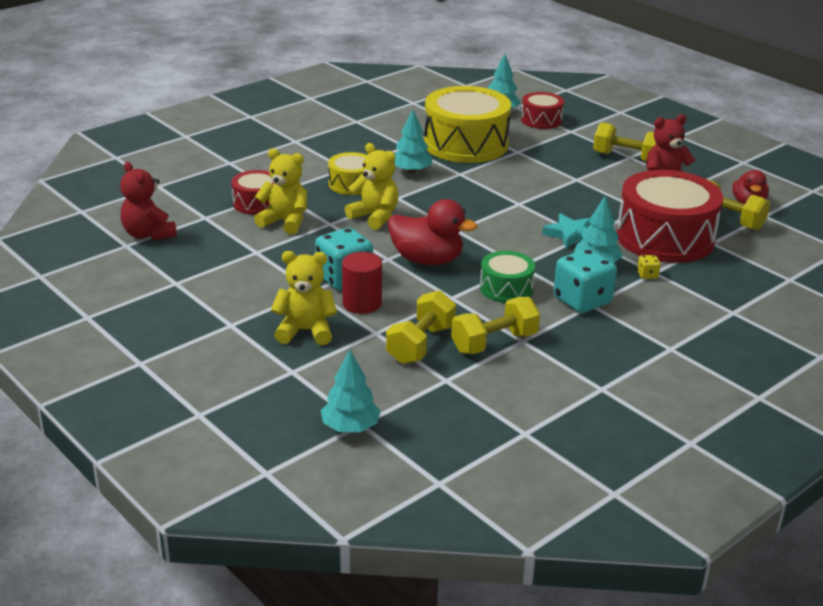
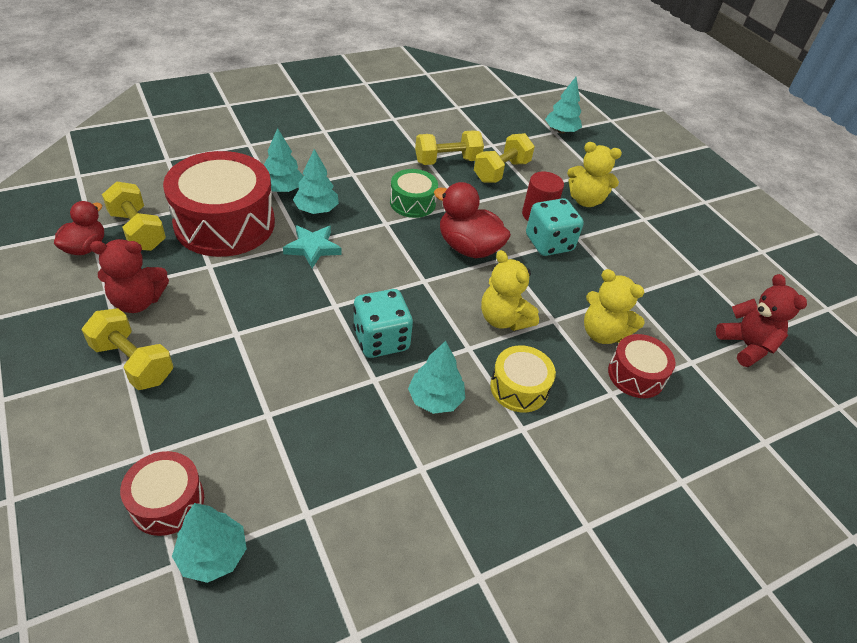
camera: 170 degrees left, 15 degrees up
yellow drum [424,86,511,163] -> none
turquoise dice [554,249,617,313] -> turquoise dice moved to [353,289,413,358]
yellow dice [637,255,661,279] -> turquoise tree [264,128,304,192]

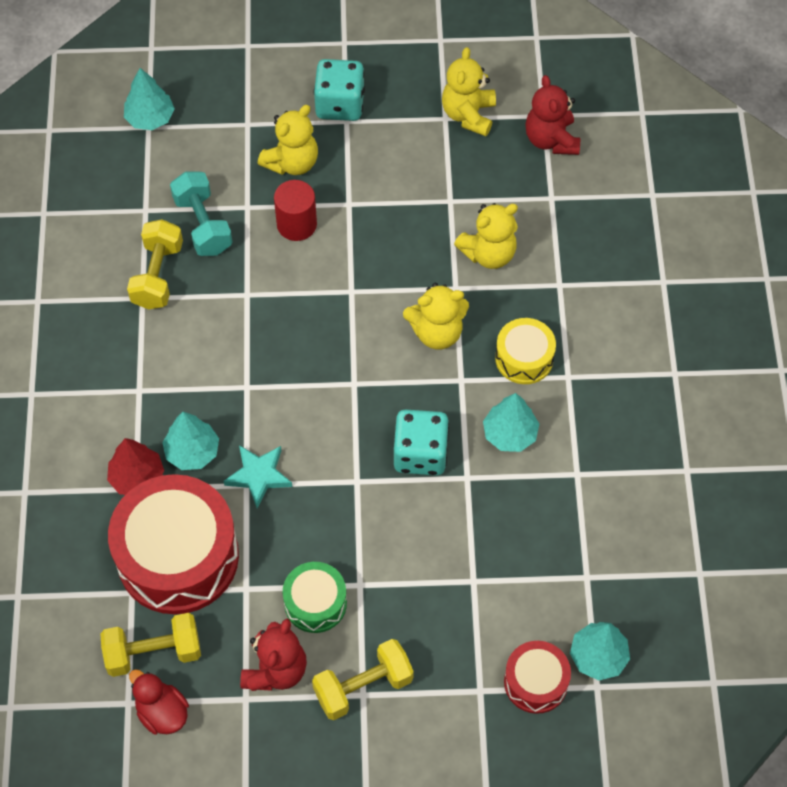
camera: 60 degrees left, 15 degrees up
turquoise tree [264,128,304,192] -> red tree [107,438,164,495]
green drum [390,169,438,218] -> green drum moved to [283,562,347,633]
red duck [434,182,511,258] -> none
yellow dumbbell [474,133,535,183] -> turquoise dumbbell [170,171,233,256]
turquoise dice [526,198,584,256] -> turquoise dice moved to [314,59,365,121]
red drum [608,334,676,398] -> none
red teddy bear [716,274,807,367] -> red teddy bear turned 105 degrees counterclockwise [525,75,580,155]
none -> yellow teddy bear [442,47,496,136]

